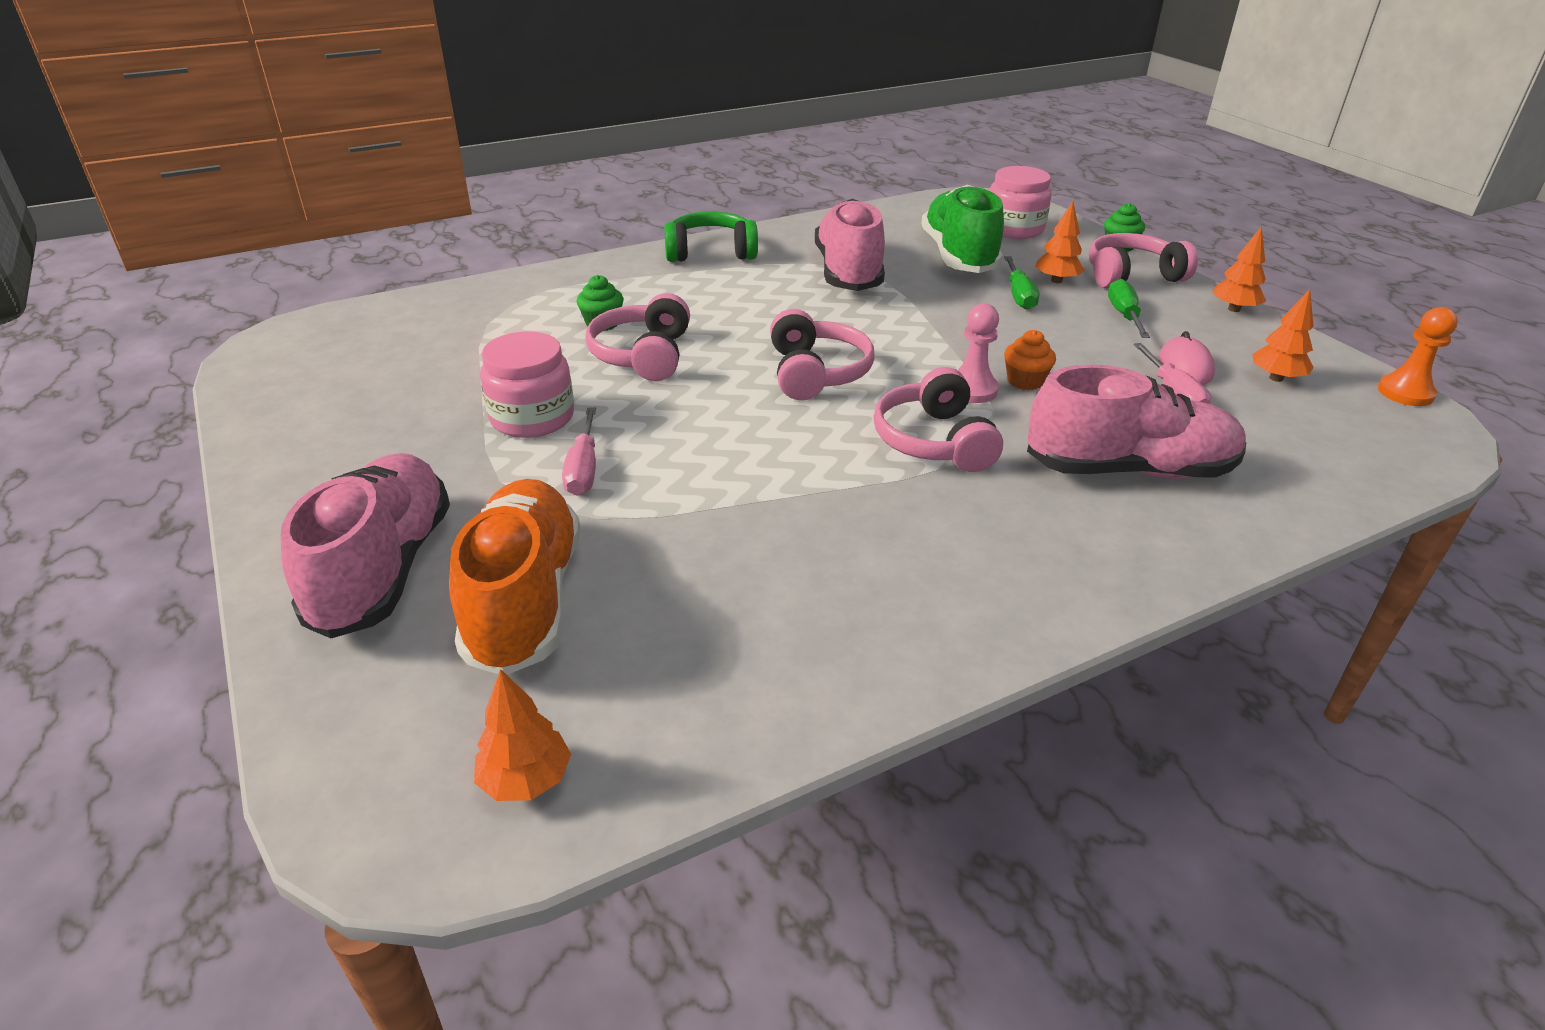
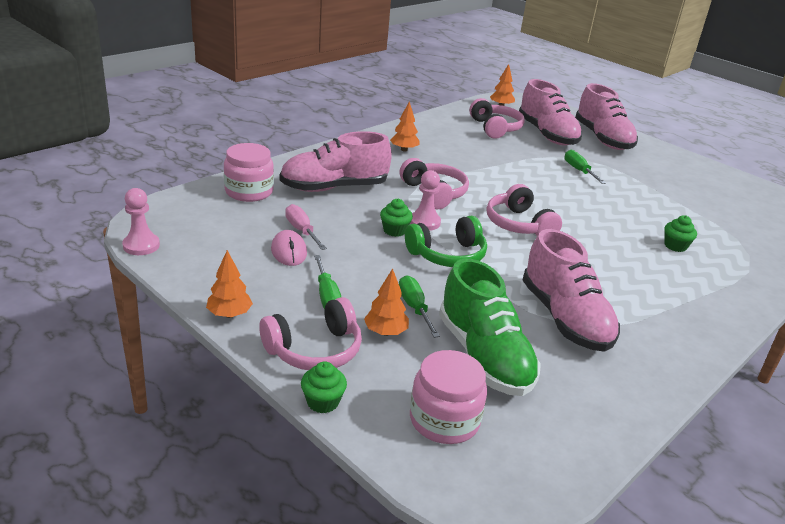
camera: 160 degrees right, 5 degrees down
orange shoe [449,479,581,675] -> pink shoe [519,79,582,146]
pink jar [480,331,574,438] -> pink jar moved to [224,143,274,202]
pink screwdriver [562,407,596,495] -> green screwdriver [564,149,606,184]
pink headphones [585,293,690,381] -> pink headphones moved to [469,98,524,139]
green headphones [664,211,758,262] -> green headphones moved to [405,216,487,267]
orange cupcake [1004,330,1056,390] -> green cupcake [380,199,413,237]
orange tree [1253,289,1314,382] -> orange tree moved to [390,101,420,151]
orange pawn [1378,307,1458,406] -> pink pawn [122,188,160,255]

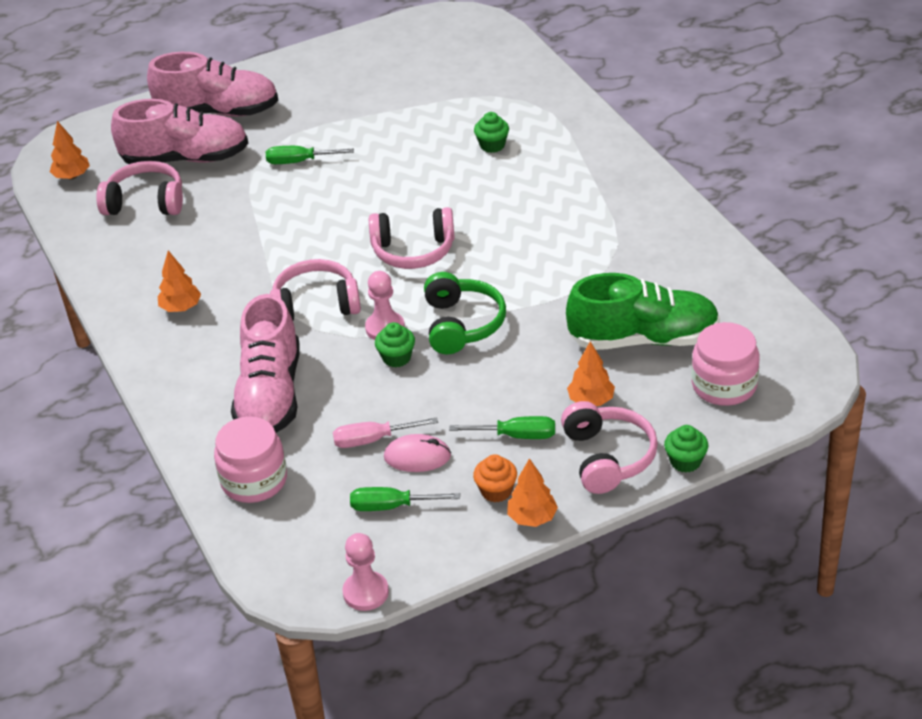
camera: 65 degrees left, 10 degrees up
green screwdriver [399,275,440,338] -> green screwdriver moved to [350,487,460,511]
pink shoe [522,229,620,352] -> none
none -> orange cupcake [473,454,517,502]

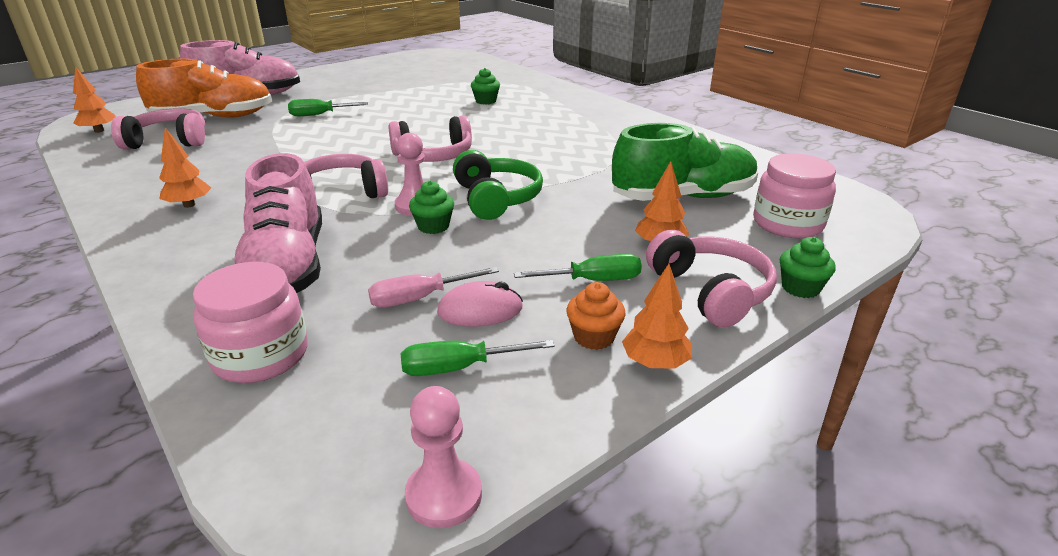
camera: 15 degrees left, 10 degrees down
pink shoe [111,99,248,164] -> orange shoe [136,59,272,117]

